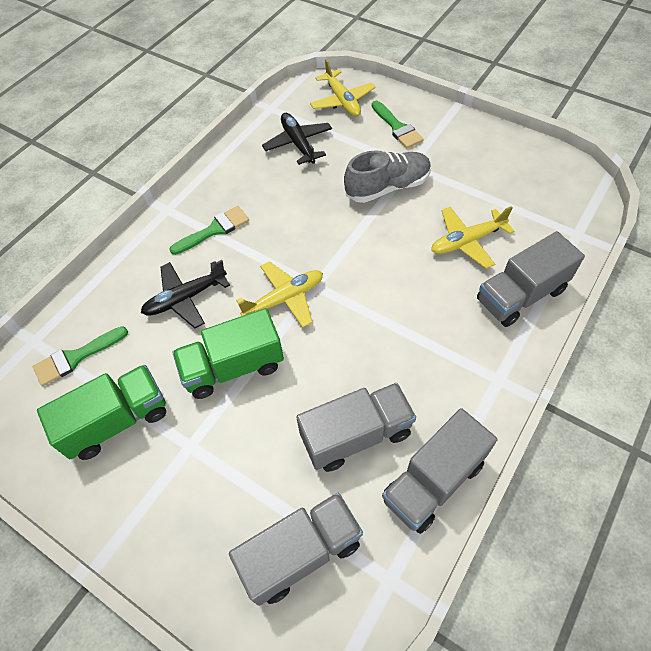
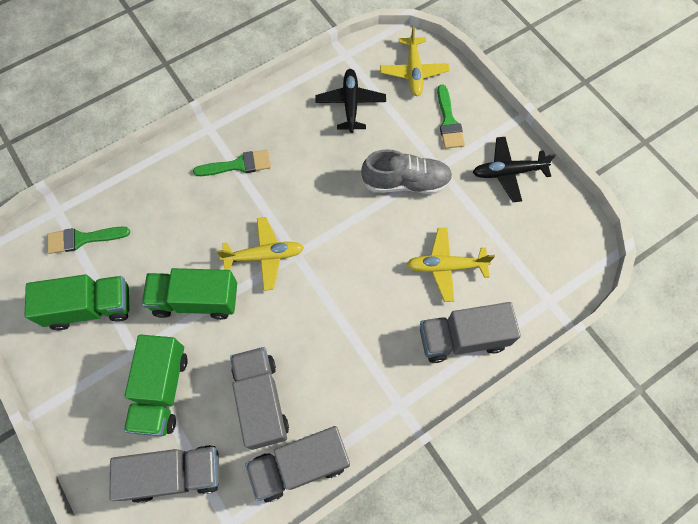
camera: 20 degrees right, 10 degrees up
black plane [141,260,230,328] -> black plane moved to [473,137,556,202]
grey truck [296,383,416,472] -> grey truck turned 105 degrees counterclockwise [230,347,289,450]
none -> green truck [124,335,188,436]

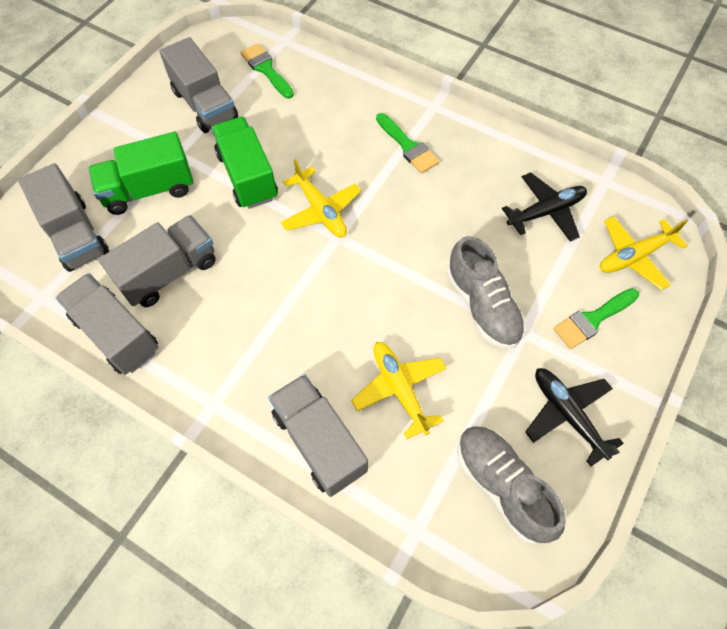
camera: 65 degrees right, 5 degrees down
green truck [24,274,129,330] -> grey truck [159,37,238,133]
none -> grey shoe [457,426,566,544]

